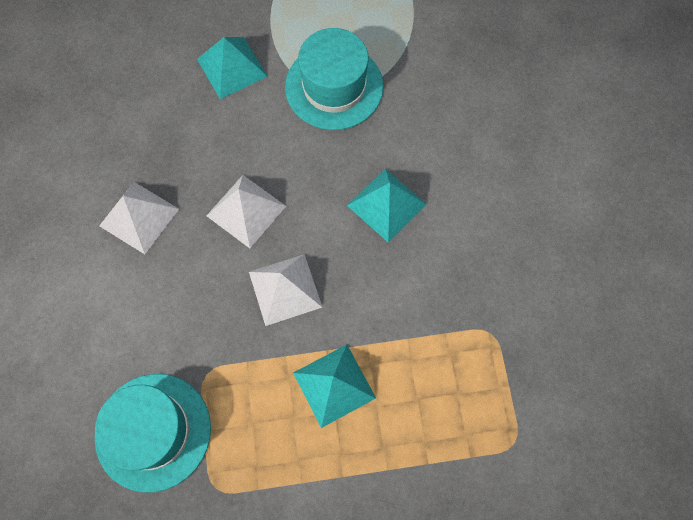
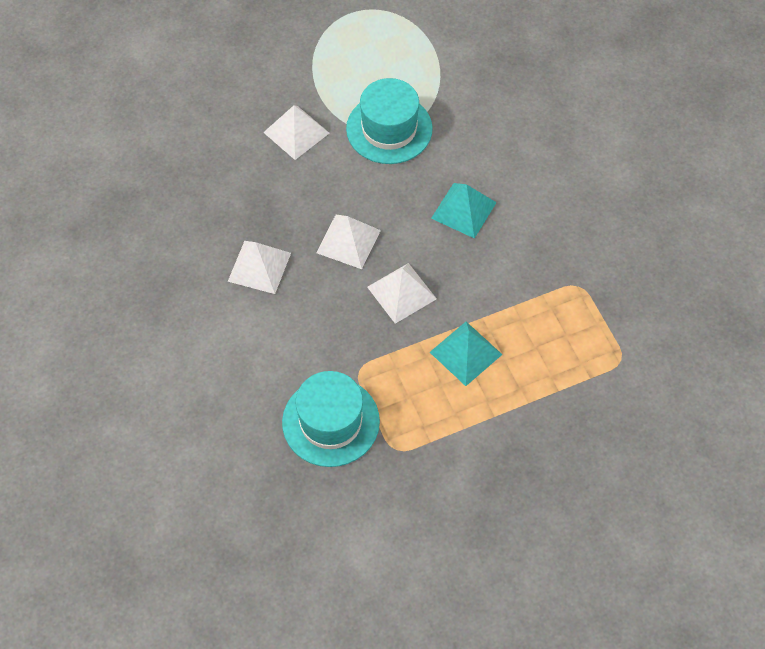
camera: 15 degrees left, 10 degrees down
turquoise pyramid [197,37,268,99] -> white pyramid [263,105,329,160]

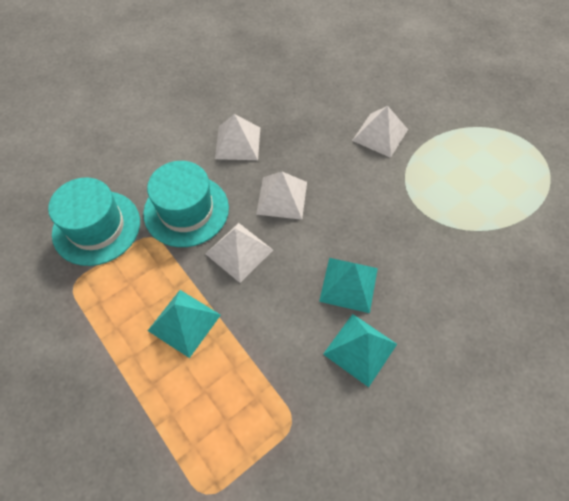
camera: 75 degrees right, 0 degrees up
turquoise hat [346,78,433,164] -> turquoise hat moved to [143,161,229,247]
none -> turquoise pyramid [323,314,397,387]

